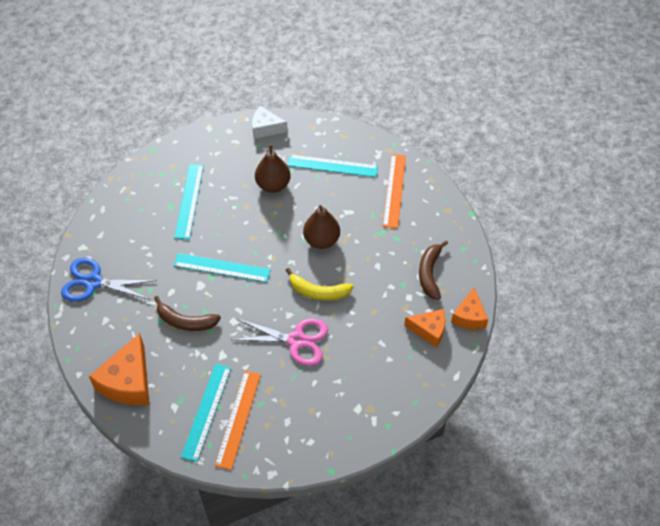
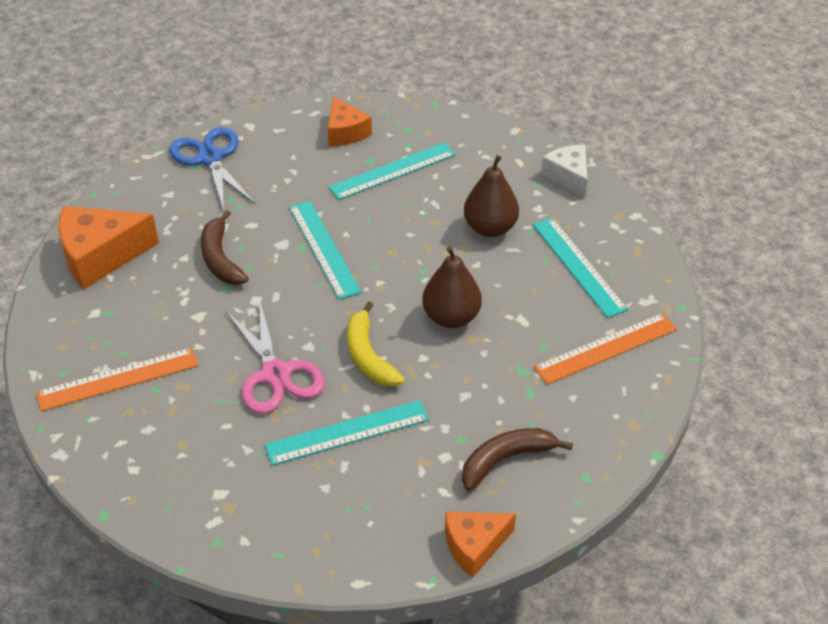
camera: 55 degrees right, 10 degrees down
turquoise ruler [181,364,231,462] -> turquoise ruler moved to [265,400,429,466]
orange cheese [404,309,445,348] -> orange cheese moved to [328,96,372,146]

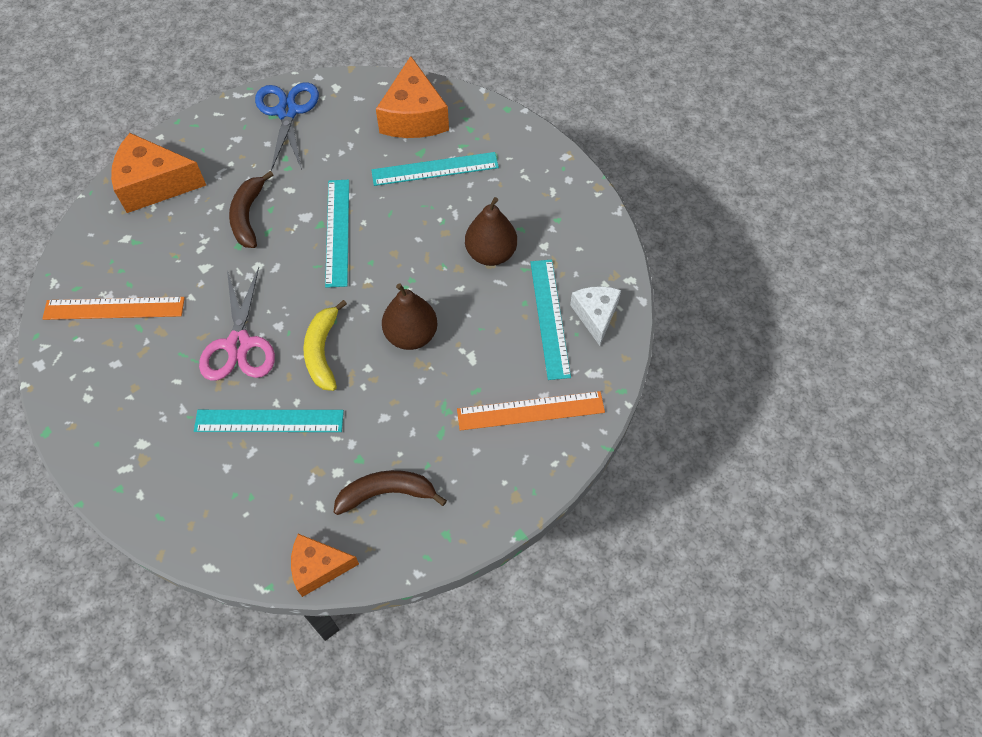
camera: 20 degrees right, 15 degrees up
orange cheese [328,96,372,146] -> orange cheese [376,56,449,138], size x1.61
white cheese [541,145,587,198] -> white cheese moved to [570,286,621,346]

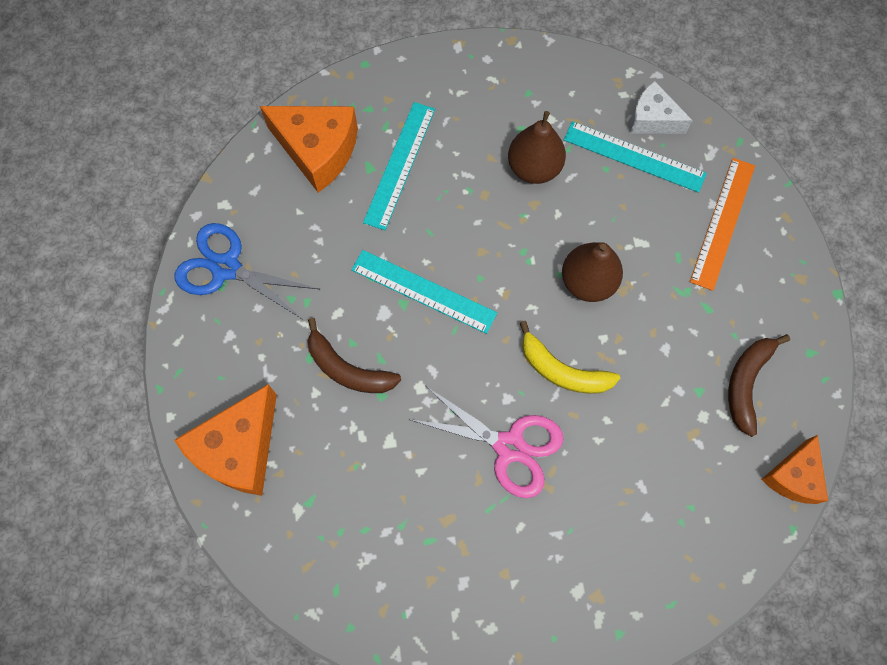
camera: 60 degrees left, 10 degrees up
orange ruler [42,297,185,320] -> none
turquoise ruler [194,410,344,432] -> none

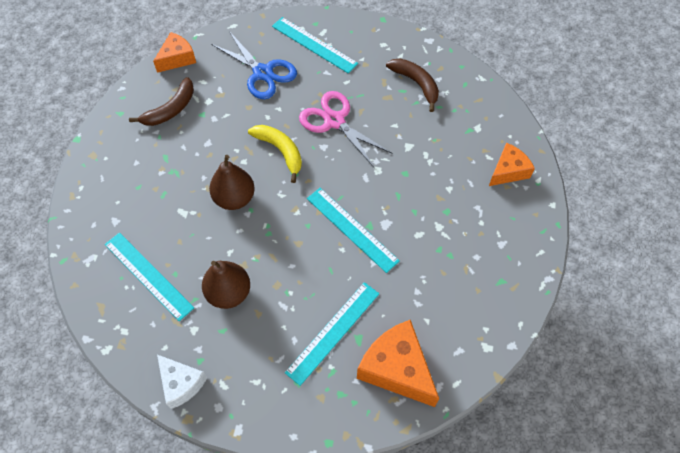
camera: 160 degrees left, 10 degrees down
blue scissors [174,223,319,320] -> blue scissors moved to [211,31,297,99]
orange cheese [174,384,277,496] -> orange cheese [489,143,535,186], size x0.62
brown banana [308,318,401,393] -> brown banana moved to [386,59,439,112]
white cheese [630,81,693,134] -> white cheese moved to [157,355,207,409]
orange ruler [690,158,755,291] -> none
none -> turquoise ruler [272,17,358,74]

